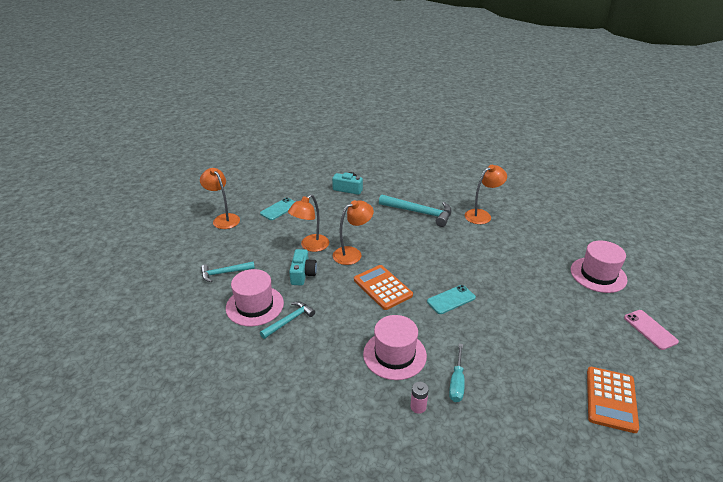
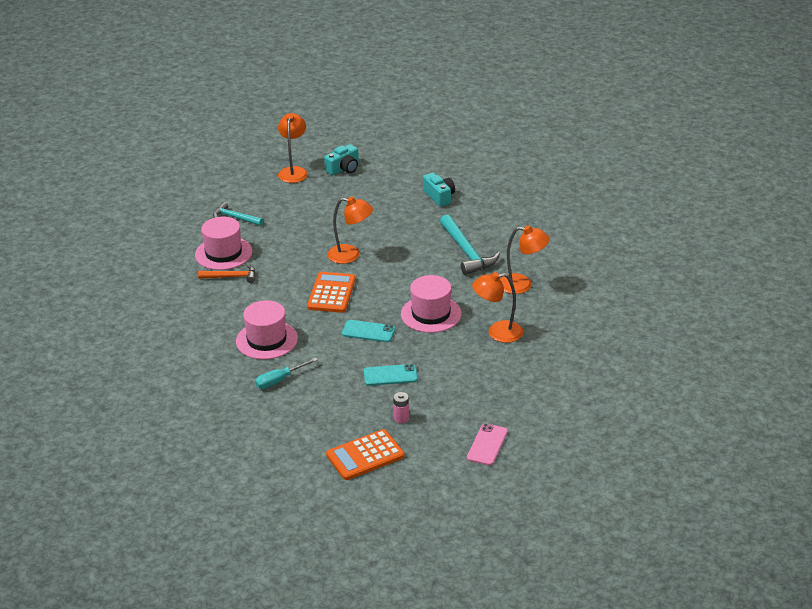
camera: 45 degrees right, 0 degrees up
turquoise phone [260,198,295,220] -> turquoise phone moved to [364,364,418,386]
turquoise hammer [260,301,315,339] -> orange hammer [198,264,255,283]
orange lamp [288,194,329,252] -> orange lamp moved to [472,272,523,343]
turquoise camera [289,249,317,286] -> turquoise camera moved to [324,144,359,175]
pink battery [410,382,429,414] -> pink battery moved to [393,392,409,423]
pink hat [571,240,628,293] -> pink hat moved to [401,275,462,333]

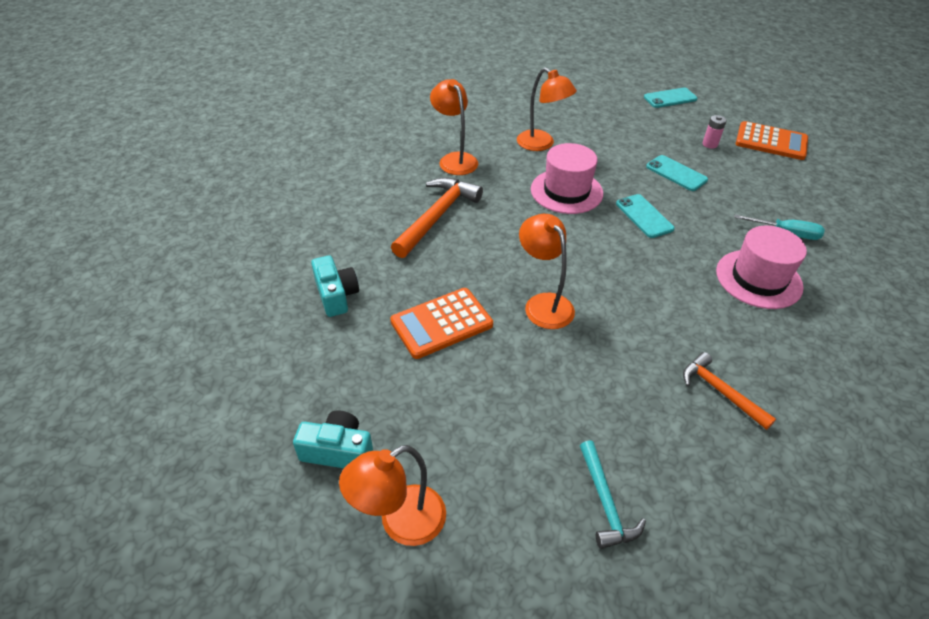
camera: 130 degrees left, 10 degrees up
pink hat [195,217,252,270] -> none
orange calculator [307,272,356,313] -> orange calculator moved to [390,288,493,359]
turquoise camera [423,173,455,207] -> turquoise camera turned 135 degrees clockwise [311,255,359,317]
turquoise hammer [440,214,500,275] -> orange hammer [391,177,483,258]
pink phone [467,423,508,466] -> turquoise phone [644,87,697,108]

